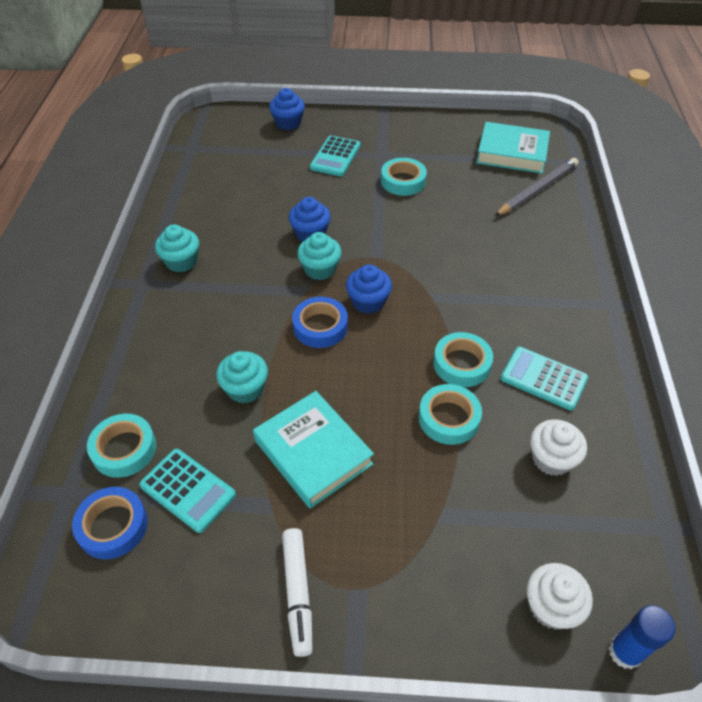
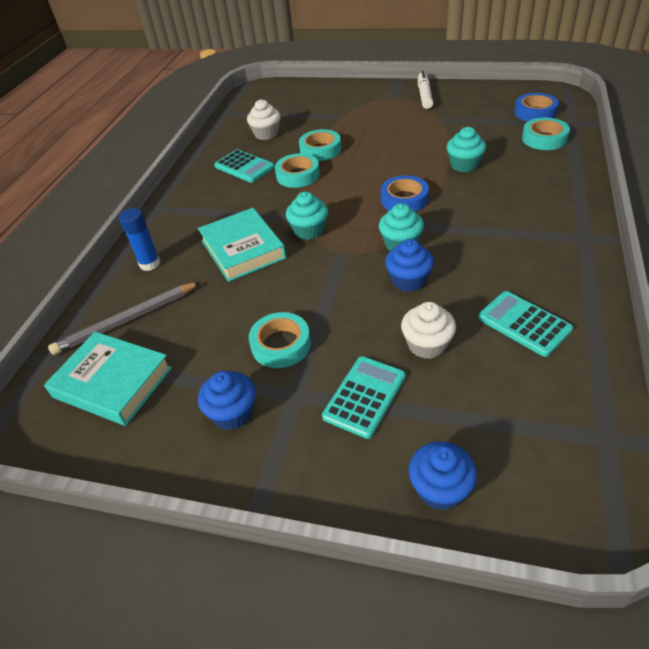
camera: 165 degrees left, 5 degrees down
turquoise calculator [139,449,236,533] -> turquoise calculator moved to [478,291,573,357]
turquoise cupcake [155,224,199,272] -> turquoise cupcake moved to [286,192,328,240]
turquoise book [253,391,374,508] -> turquoise book moved to [198,208,286,282]
blue cupcake [346,264,392,314] -> blue cupcake moved to [198,371,255,430]
white cupcake [527,563,593,629] -> white cupcake moved to [401,302,456,359]
blue glue stick [609,605,676,669] -> blue glue stick moved to [119,208,160,271]

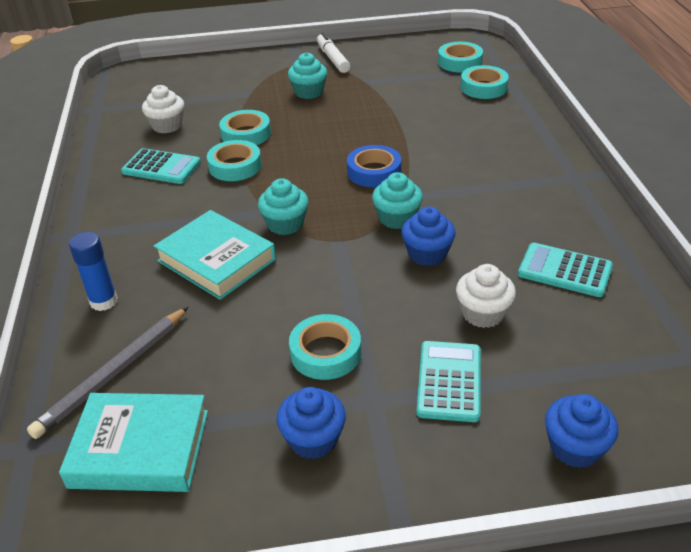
camera: 25 degrees left, 5 degrees down
turquoise cupcake [447,127,486,172] -> turquoise cupcake moved to [288,52,327,99]
blue tape [514,93,559,121] -> turquoise tape [438,42,483,72]

